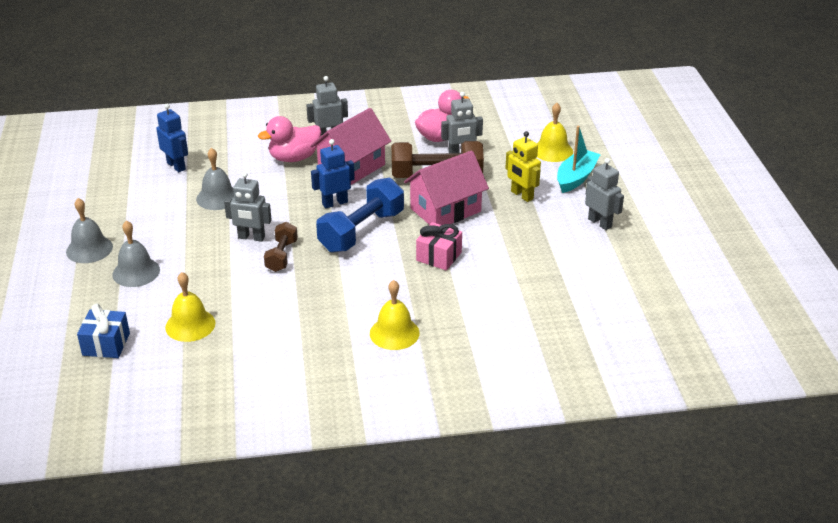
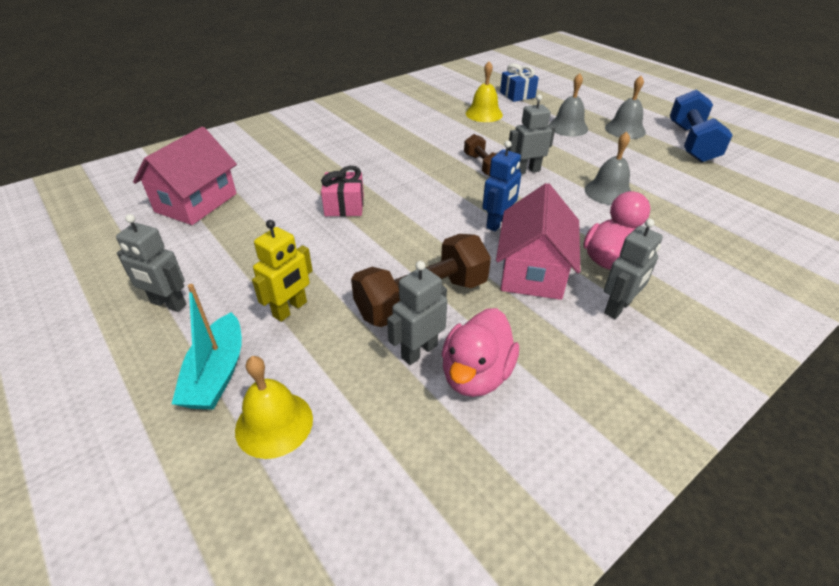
camera: 150 degrees right, 5 degrees up
blue robot [156,104,188,172] -> none
blue dumbbell [316,178,404,253] -> blue dumbbell moved to [670,89,733,163]
yellow bell [370,280,420,350] -> none
pink house [404,151,489,225] -> pink house moved to [133,127,237,225]
yellow robot [505,131,541,202] -> yellow robot turned 105 degrees clockwise [252,220,313,322]

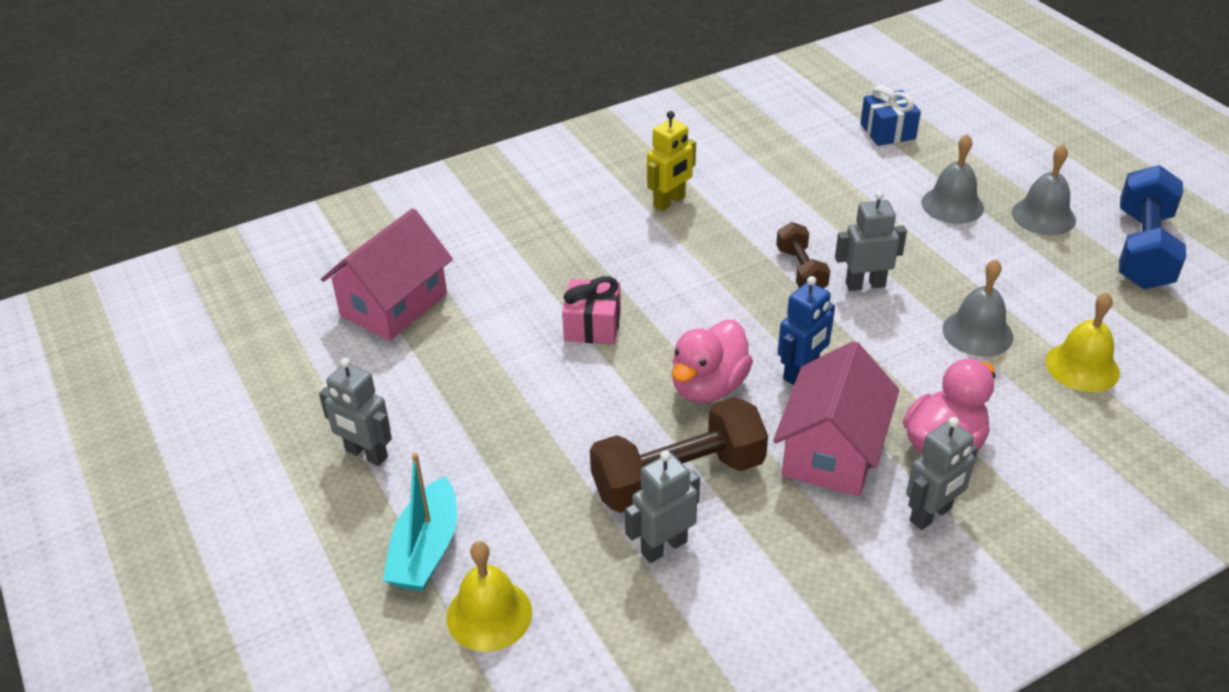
camera: 10 degrees right, 0 degrees up
yellow robot [252,220,313,322] -> yellow robot moved to [647,111,696,211]
pink duck [442,308,519,397] -> pink duck moved to [672,320,753,403]
yellow bell [466,61,503,122] -> yellow bell moved to [1046,292,1120,392]

